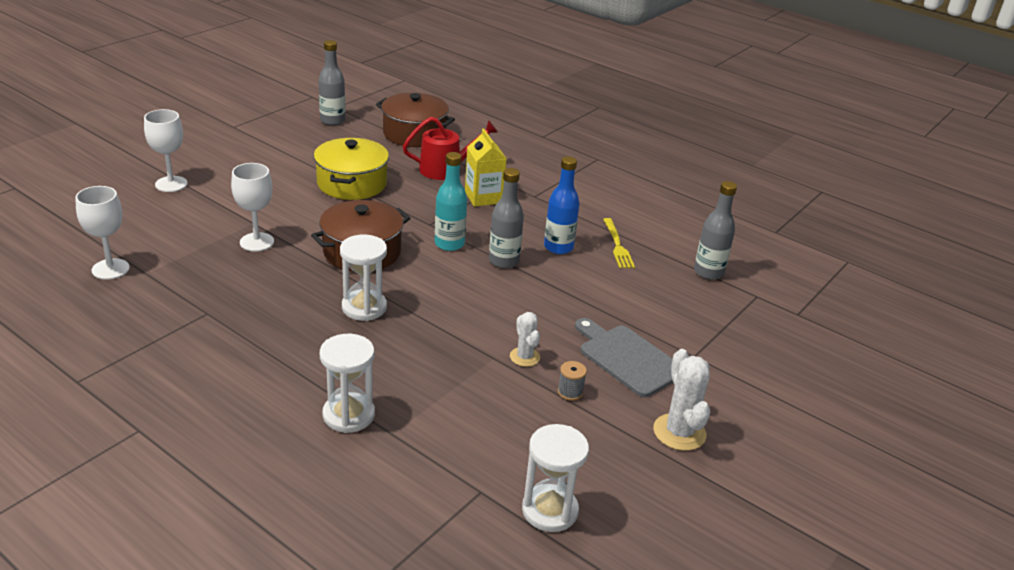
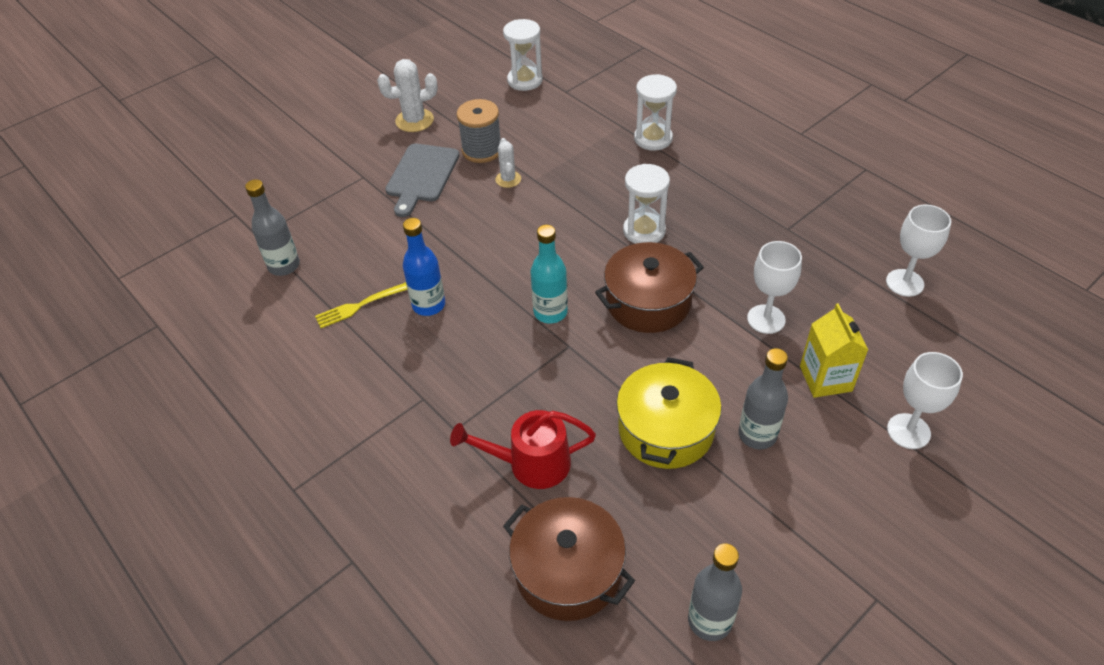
camera: 165 degrees left, 15 degrees up
yellow carton [465,128,507,207] -> yellow carton moved to [800,303,868,398]
grey bottle [489,168,524,268] -> grey bottle moved to [738,348,788,449]
grey spool [558,361,587,401] -> grey spool [457,99,501,163], size x1.99
grey cutting board [575,318,673,397] -> grey cutting board turned 45 degrees clockwise [385,143,459,217]
yellow fork [603,218,635,268] -> yellow fork turned 120 degrees counterclockwise [315,282,408,328]
white cactus [653,349,710,451] -> white cactus turned 75 degrees clockwise [377,59,438,132]

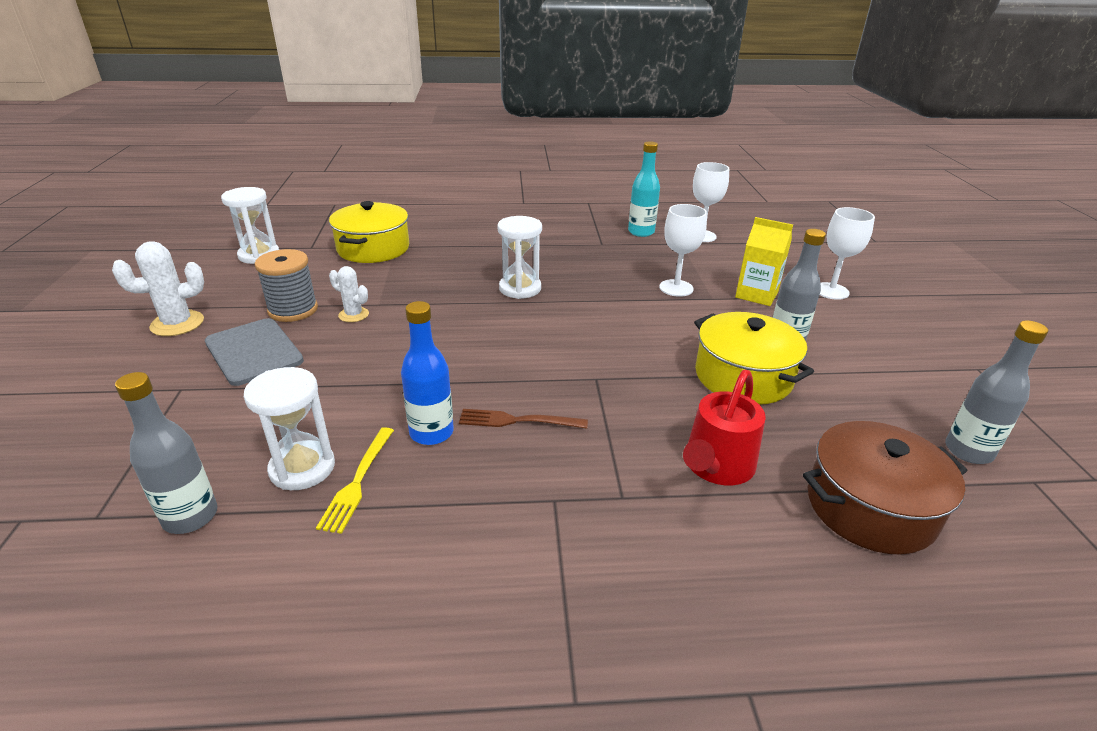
camera: 55 degrees left, 15 degrees down
white cactus [377,59,438,132] -> white cactus turned 45 degrees clockwise [112,241,204,336]
turquoise bottle [531,225,568,323] -> turquoise bottle moved to [628,141,660,237]
brown pot [595,242,704,333] -> none
white hourglass [634,74,677,150] -> white hourglass moved to [244,367,335,490]
none -> yellow pot [329,201,409,263]
none -> brown fork [459,409,588,429]

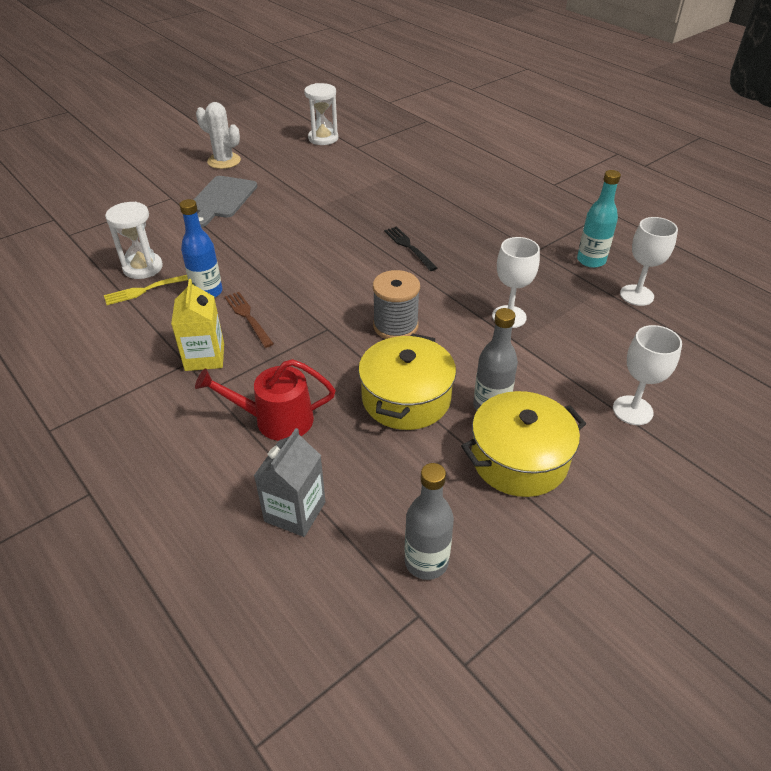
camera: 55 degrees right, 10 degrees up
grey bottle [115,372,218,534] -> none
grey spool [255,249,318,322] -> grey spool moved to [373,270,420,339]
yellow pot [329,201,409,263] -> yellow pot moved to [461,391,586,497]
white cactus [329,266,369,322] -> none
white hourglass [497,216,542,299] -> black fork [384,226,437,271]
yellow carton [735,217,793,306] -> yellow carton moved to [171,279,224,371]
brown pot [803,421,968,555] -> grey carton [254,428,326,537]

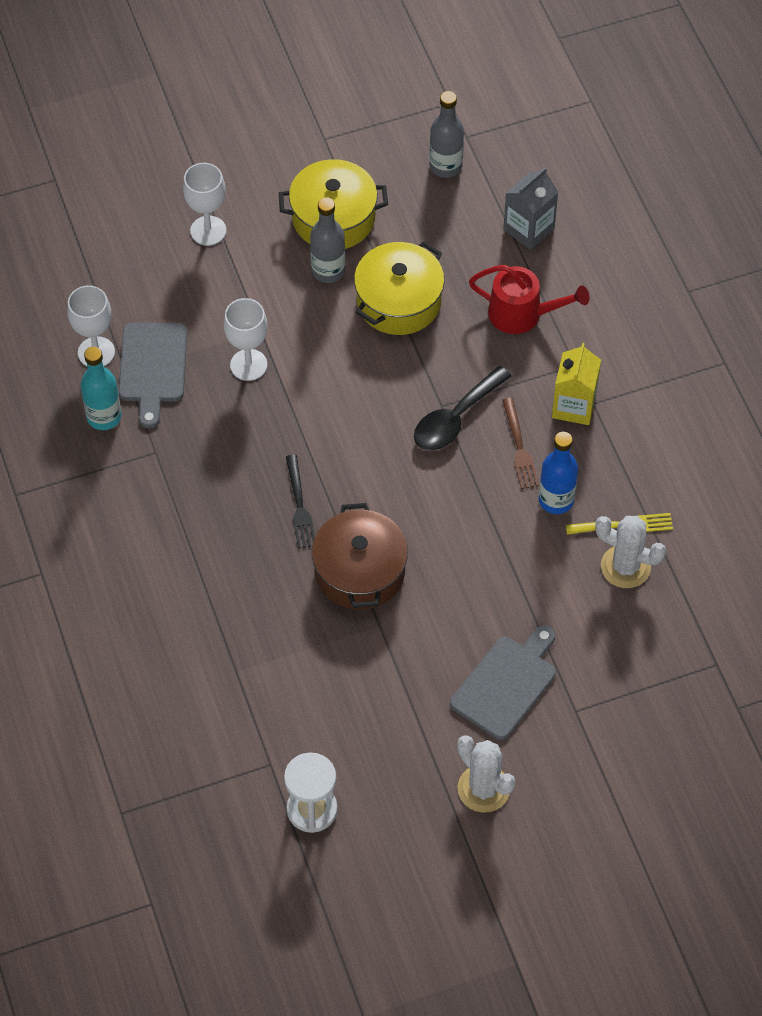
camera: 160 degrees left, 15 degrees up
white hourglass [105,202,163,279] -> white cactus [595,516,666,588]
grey spool [373,270,420,339] -> none
none -> grey cutting board [118,323,187,428]
none -> brown pot [312,503,408,610]
none -> black spoon [414,366,511,451]

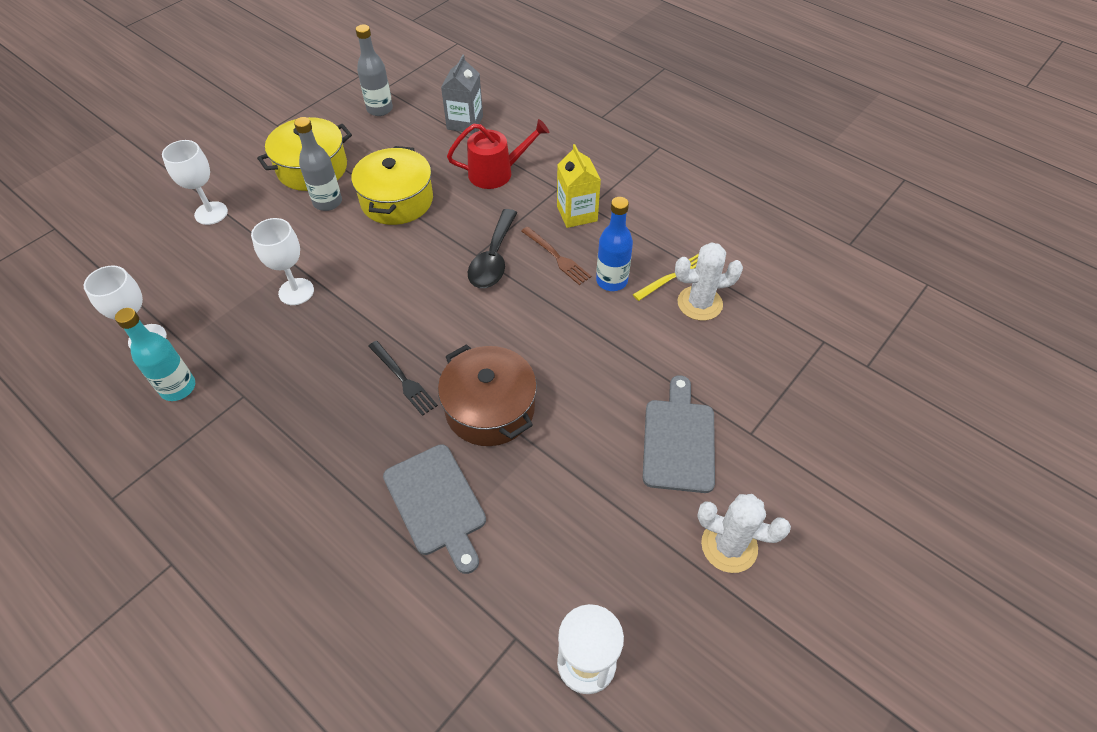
camera: 30 degrees left, 5 degrees down
grey cutting board [118,323,187,428] -> grey cutting board moved to [383,444,486,574]

